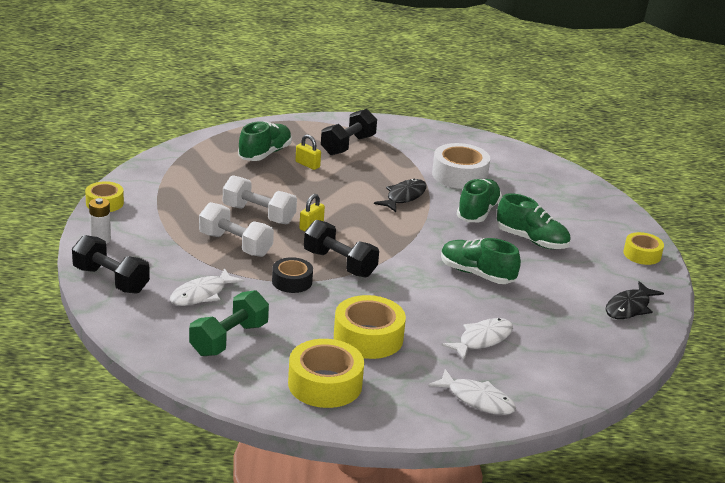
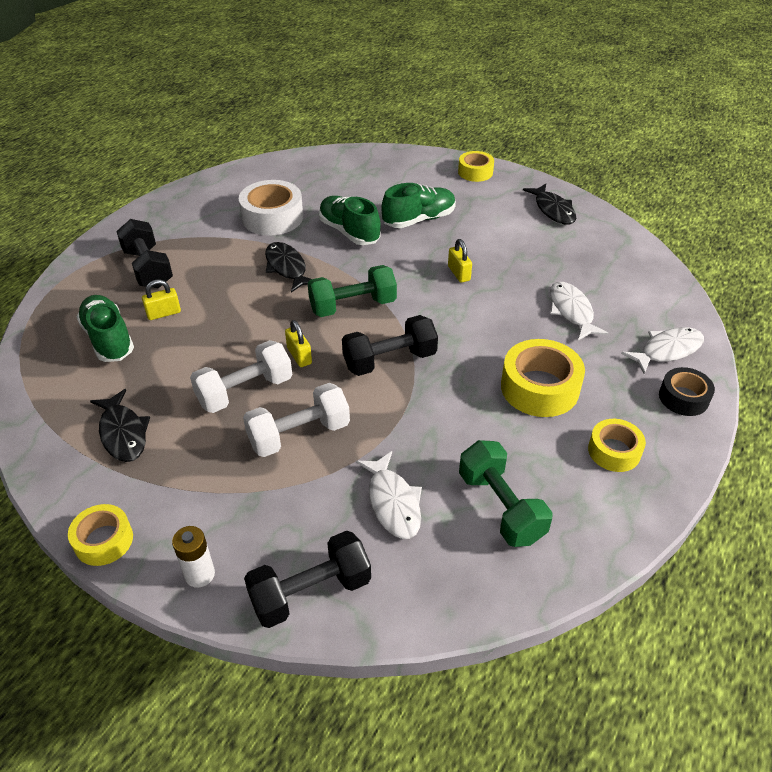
camera: 60 degrees left, 15 degrees up
black tape [272,257,313,293] -> black tape moved to [659,367,715,416]
yellow tape [288,339,364,408] -> yellow tape [588,419,646,472], size x0.61
green shoe [441,238,521,284] -> yellow padlock [448,239,472,283]
none -> black fish [90,389,150,462]
none -> green dumbbell [308,265,397,317]

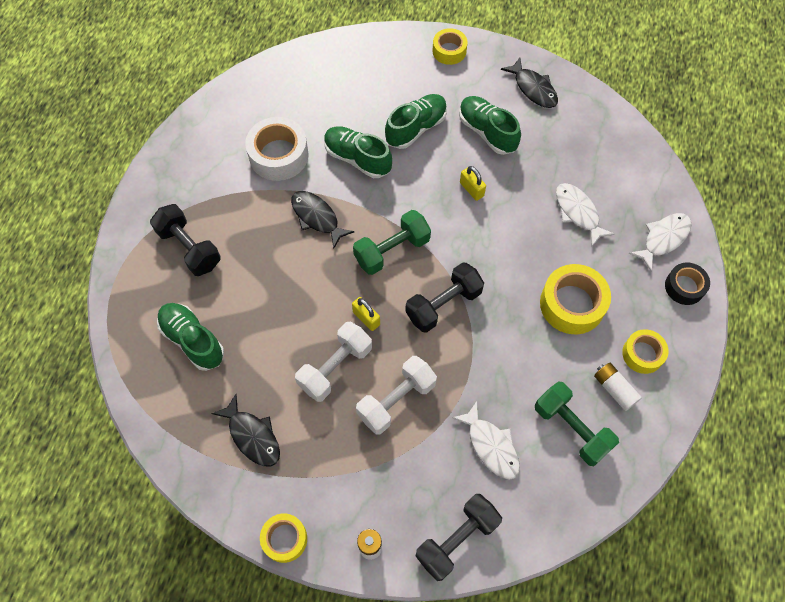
camera: 15 degrees left, 20 degrees up
yellow padlock [142,279,181,320] -> none
none -> green shoe [459,96,521,155]
none -> white battery [594,363,642,411]

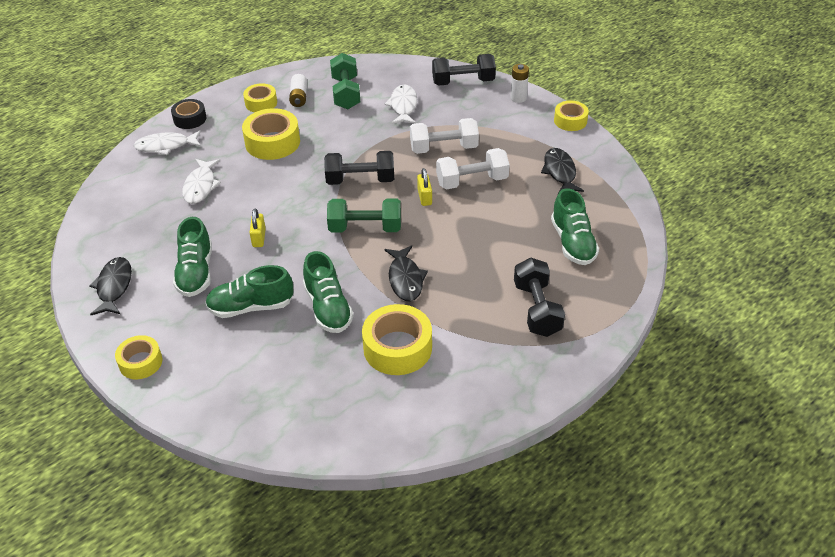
camera: 145 degrees left, 20 degrees down
white tape [245,117,309,181] -> yellow tape [362,304,432,375]

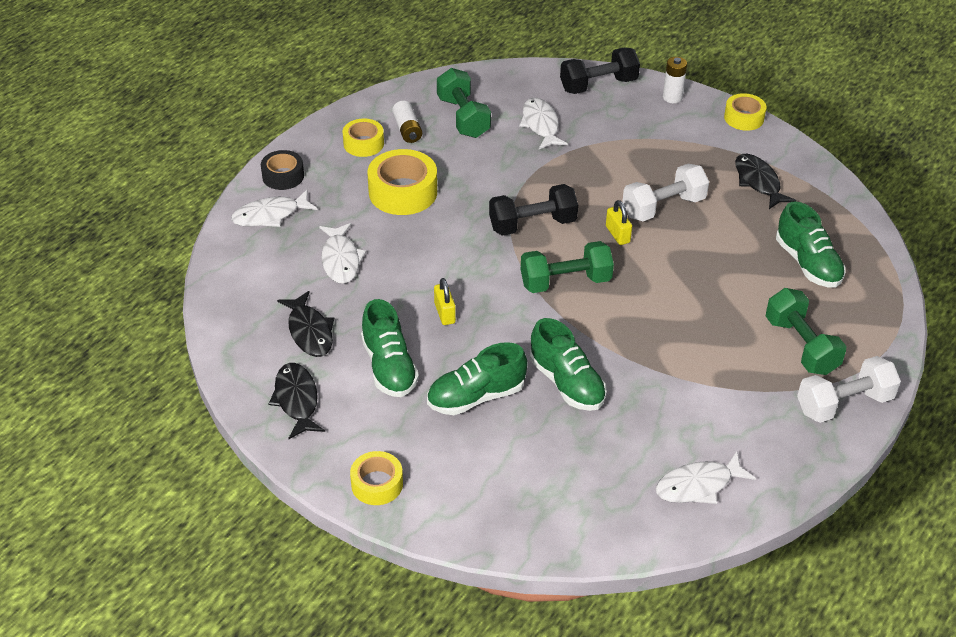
camera: 15 degrees left, 0 degrees up
yellow tape [362,304,432,375] -> none
black fish [384,245,428,302] -> black fish moved to [277,291,334,357]
white dumbbell [410,118,479,154] -> white dumbbell moved to [797,356,901,423]
black dumbbell [514,257,565,337] -> green dumbbell [766,288,847,375]
none -> white fish [656,452,756,504]

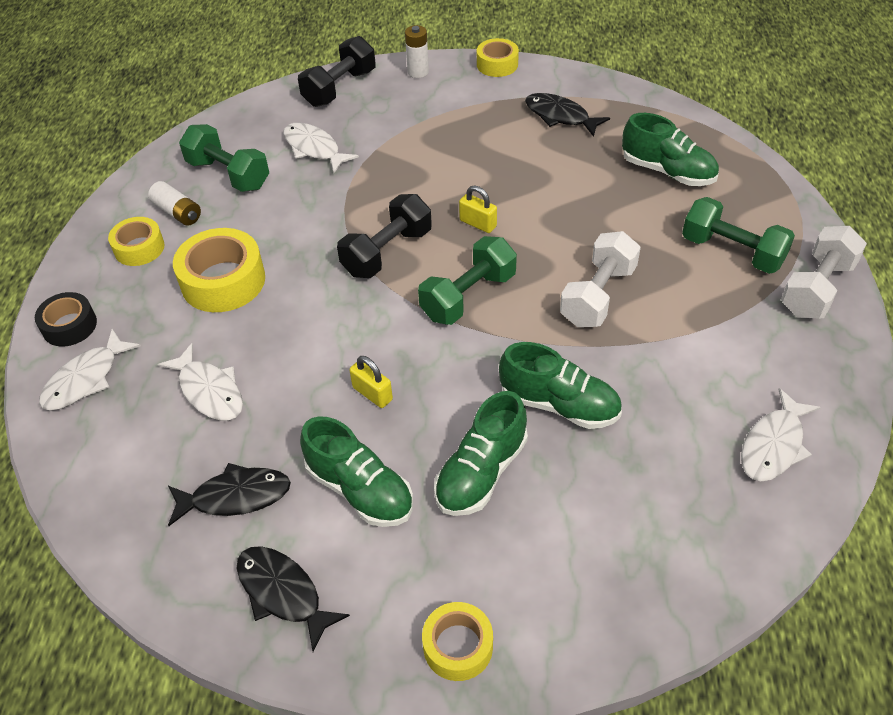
camera: 30 degrees left, 5 degrees up
black fish [277,291,334,357] -> black fish turned 45 degrees counterclockwise [168,463,291,526]
white dumbbell [622,164,709,221] -> white dumbbell moved to [560,231,641,327]

